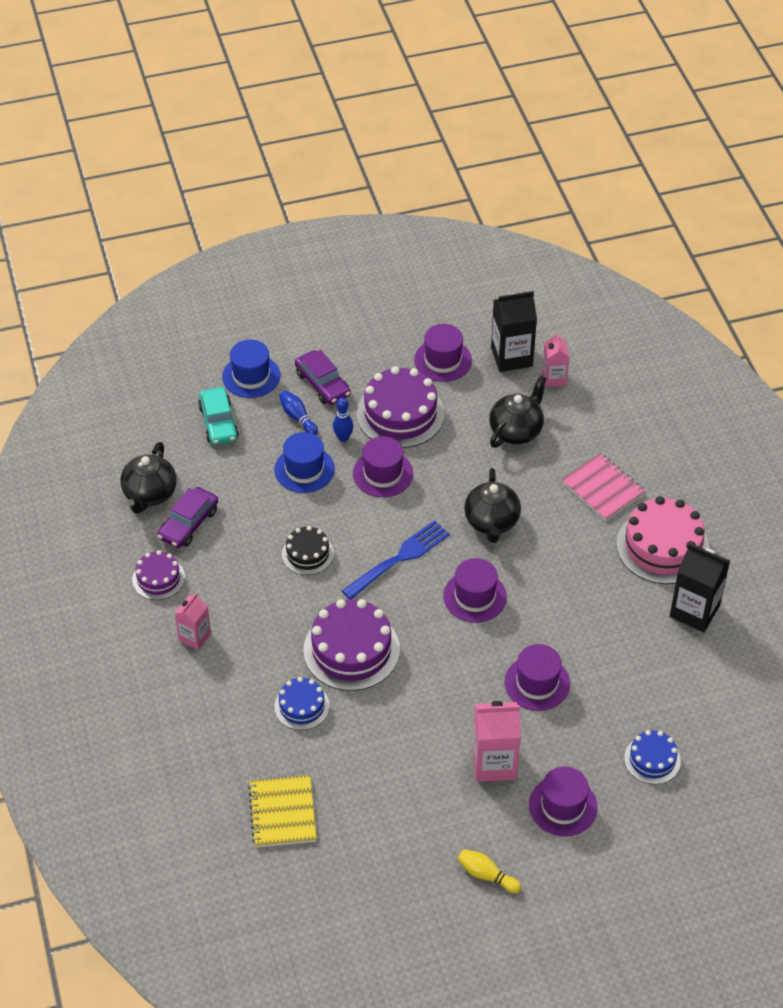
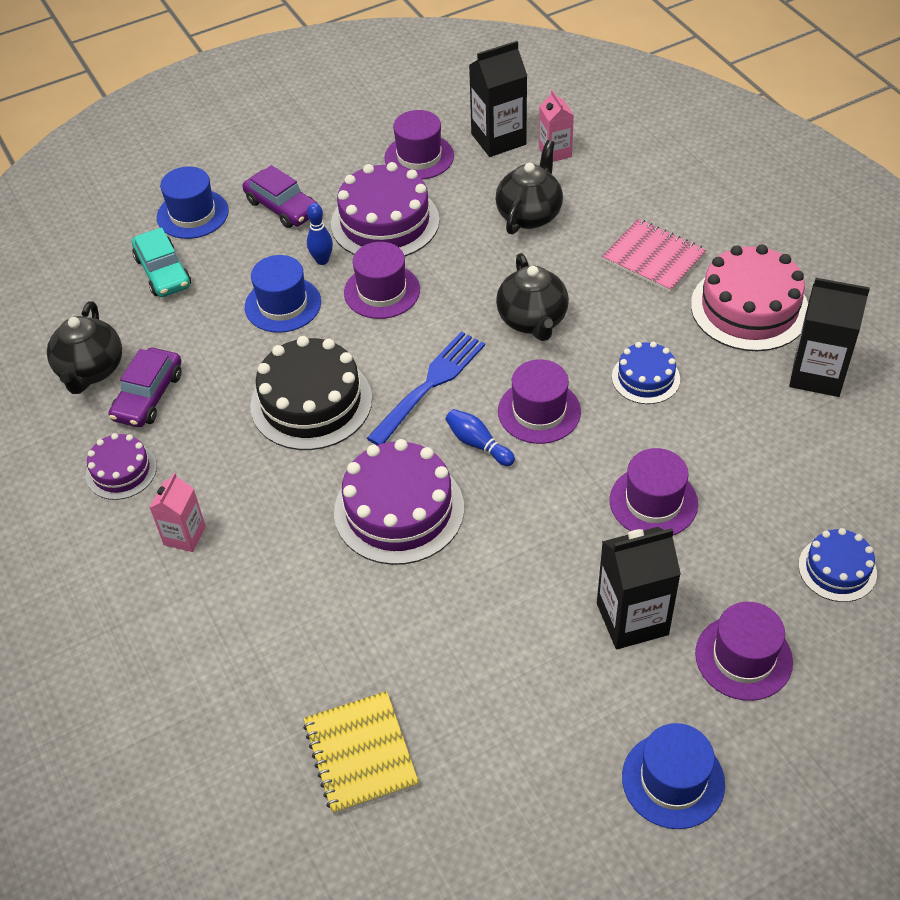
camera: 10 degrees left, 0 degrees up
blue cake [274,677,330,730] -> blue cake moved to [612,342,680,404]
blue bowling pin [279,390,318,435] -> blue bowling pin moved to [446,409,515,466]
black cake [282,526,334,575] -> black cake [250,336,372,450], size x1.79
yellow bowling pin [458,849,521,893] -> blue hat [622,723,725,829]
pink carton [473,701,521,782] -> black carton [597,527,681,649]

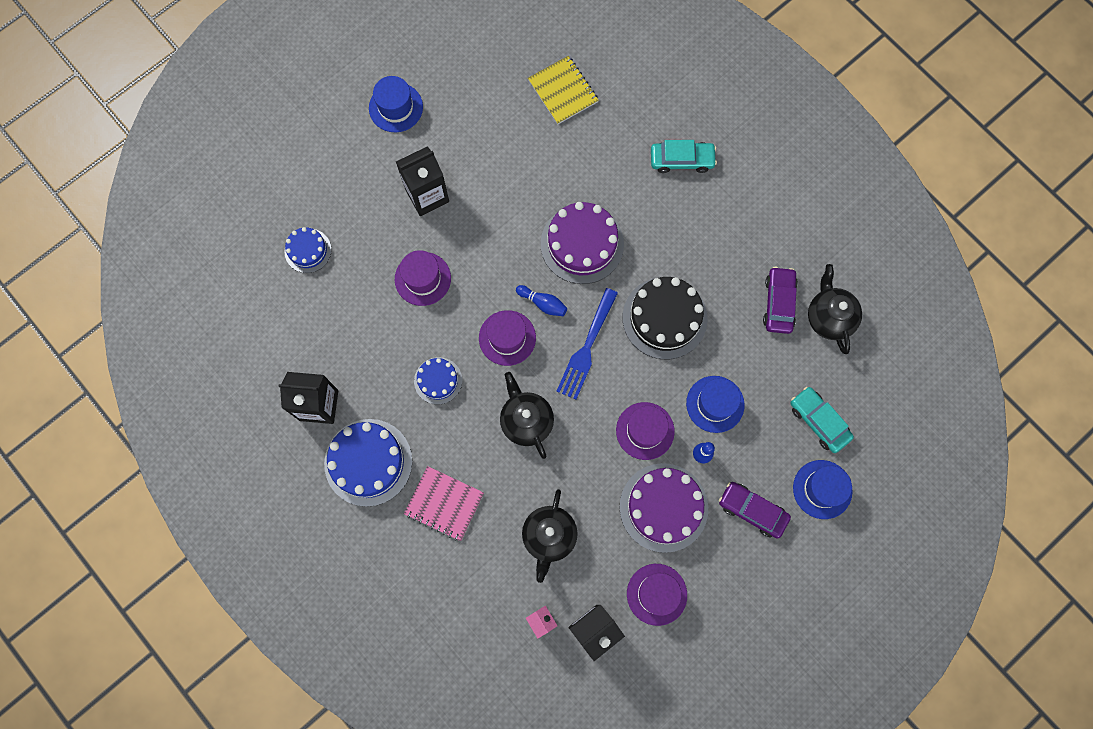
camera: 165 degrees right, 25 degrees up
purple cake [86,433,157,500] -> none
pink carton [150,473,206,552] -> none
pink cake [691,244,808,351] -> blue cake [324,419,412,507]
purple hat [695,602,793,701] -> none
none -> turquoise car [651,140,717,173]

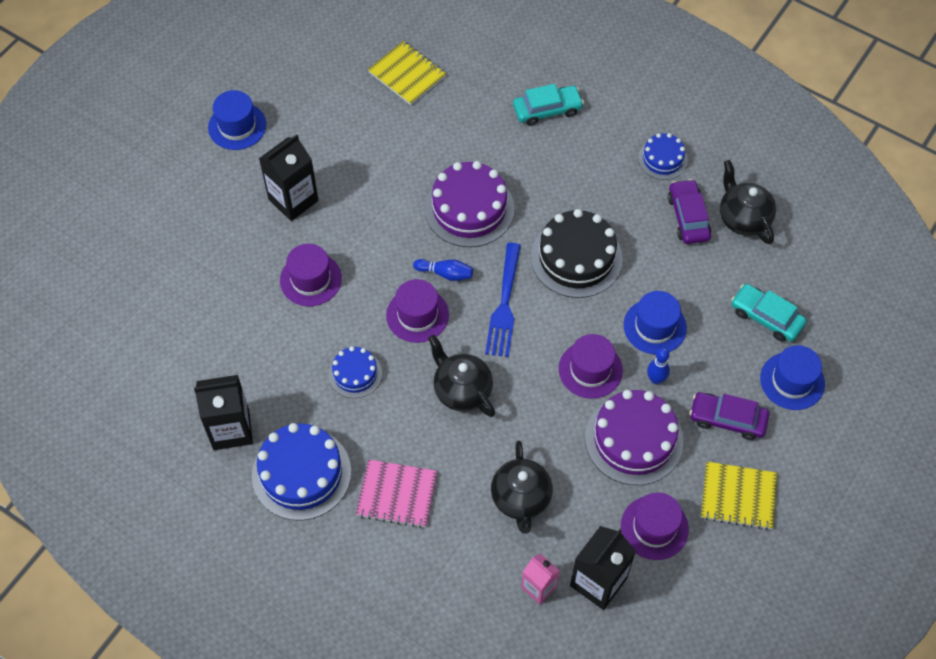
camera: 15 degrees left, 15 degrees down
blue cake [284,227,332,273] -> blue cake moved to [638,133,688,180]
none -> yellow notebook [701,462,778,530]

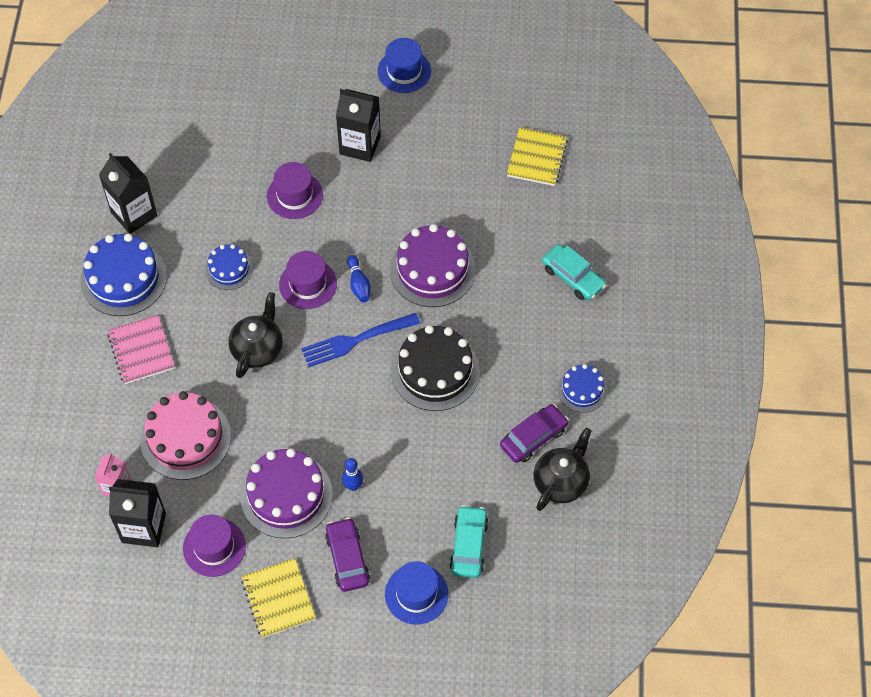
camera: 60 degrees right, 0 degrees up
black teapot [491,441,553,533] -> pink cake [140,391,231,480]
purple hat [559,334,623,399] -> none
blue hat [624,291,687,354] -> none

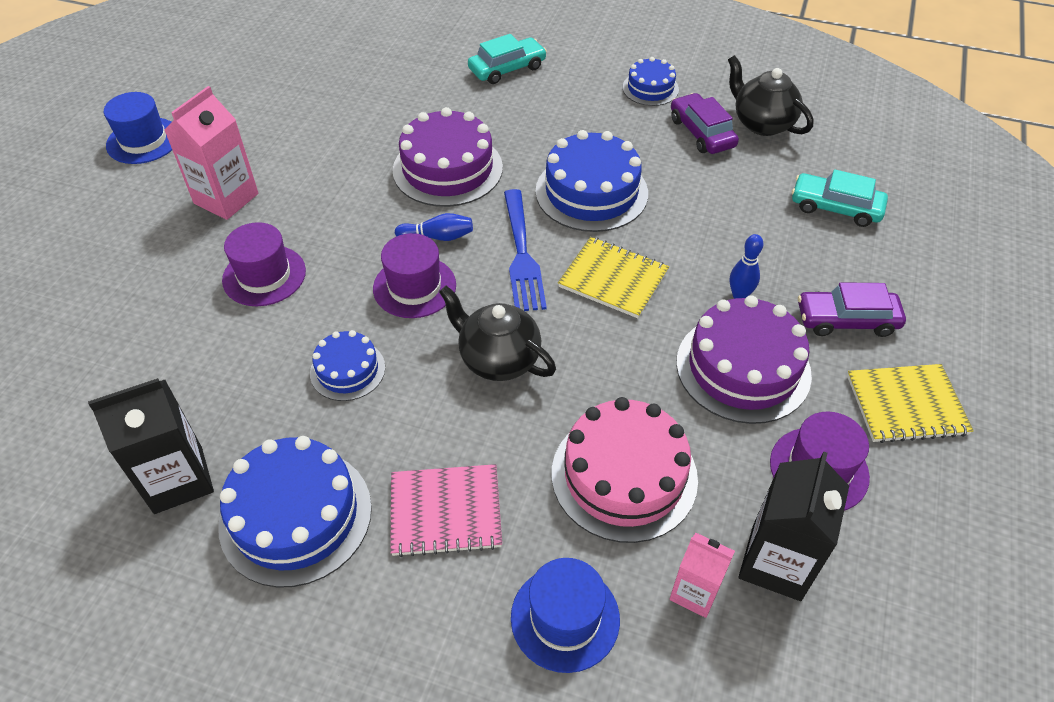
camera: 75 degrees left, 10 degrees down
black carton [336,89,381,162] -> pink carton [164,86,258,220]
blue hat [385,561,448,624] -> blue hat moved to [511,558,620,673]
black cake [391,325,480,411] -> blue cake [535,130,648,232]
yellow notebook [507,127,568,186] -> yellow notebook moved to [558,237,669,318]

